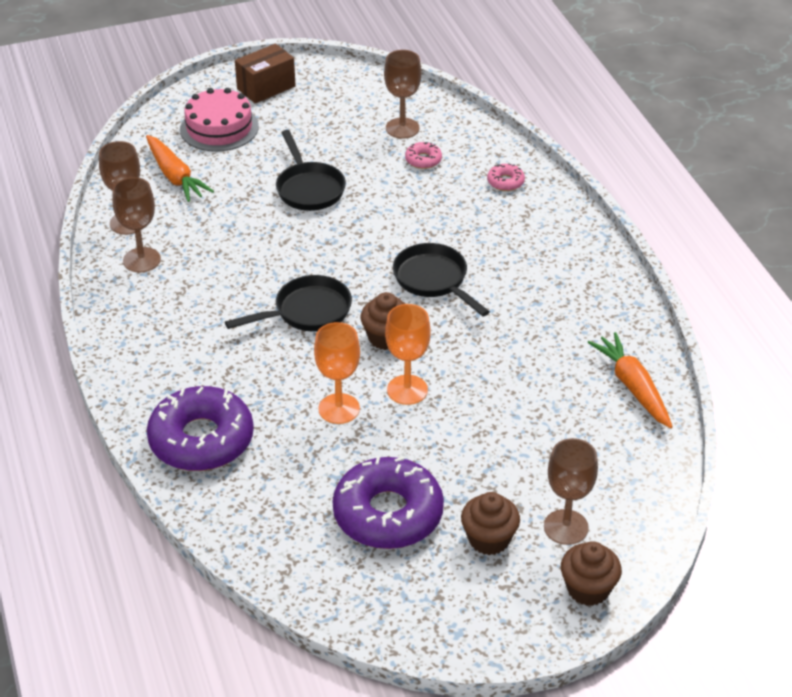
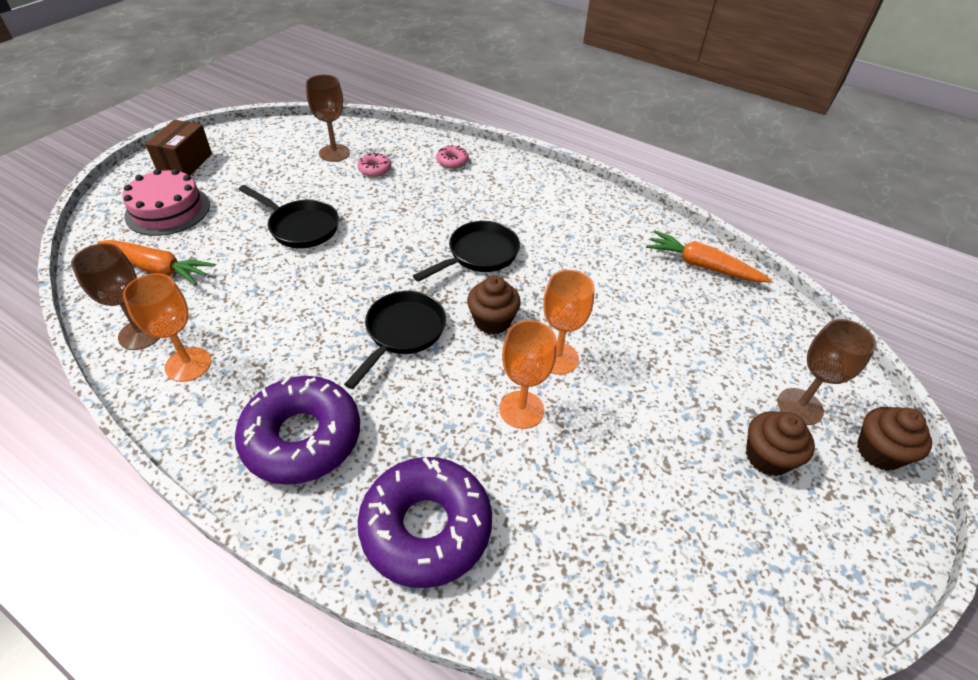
camera: 40 degrees left, 5 degrees up
brown goblet [112,177,161,273] -> orange goblet [123,273,211,382]
purple donut [333,456,444,549] -> purple donut moved to [235,376,360,485]
black pan [393,243,490,316] -> black pan turned 120 degrees clockwise [413,221,520,282]

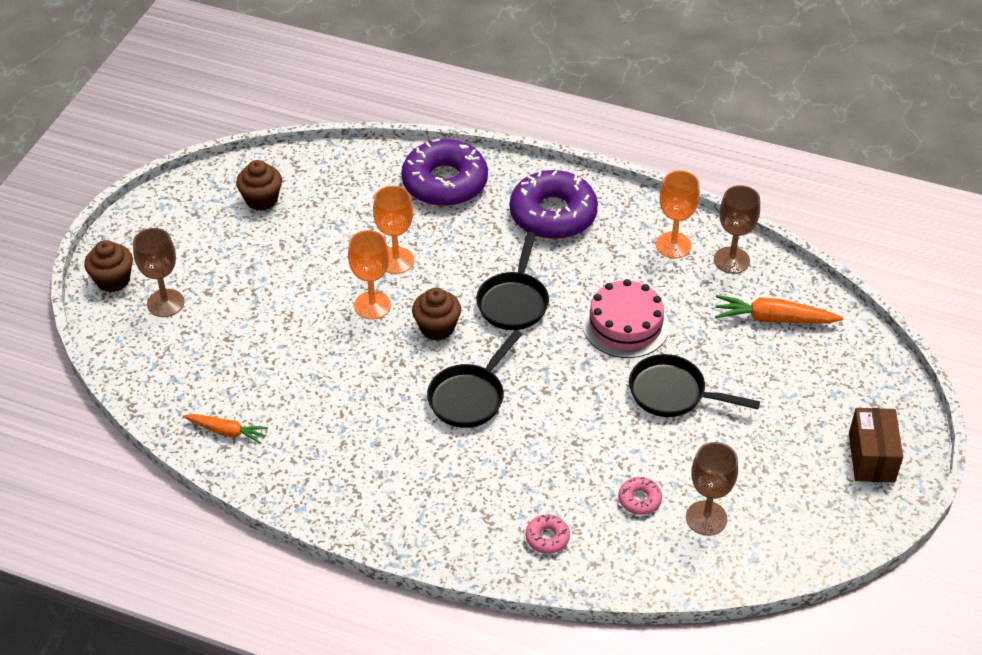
camera: 170 degrees right, 0 degrees up
pink cake [122,169,210,236] -> pink cake moved to [582,279,669,358]
orange carrot [646,231,772,282] -> orange carrot [183,414,268,444], size x0.65
brown cupcake [746,411,815,476] -> brown cupcake moved to [236,160,282,211]

